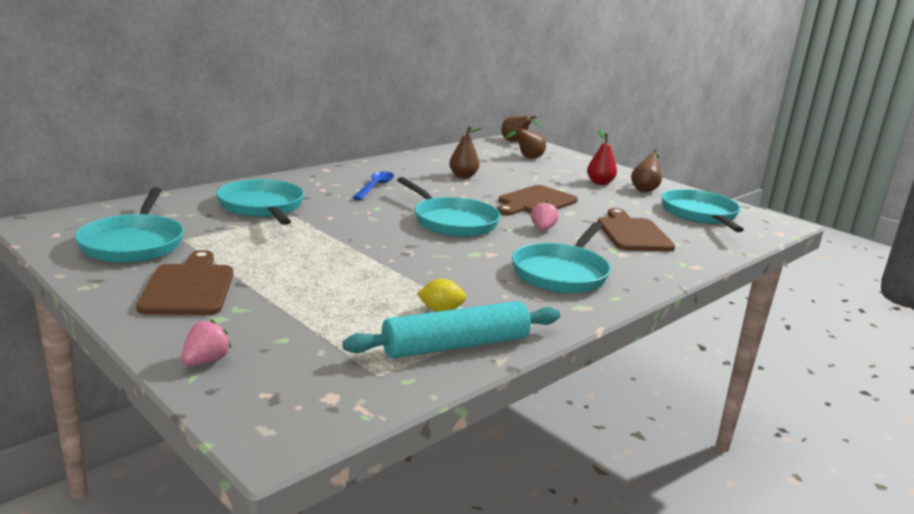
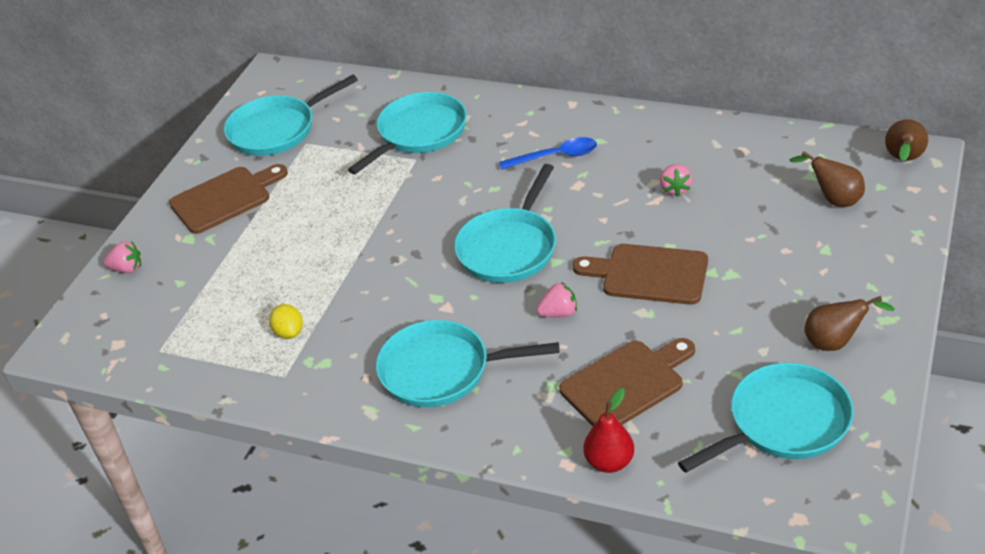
camera: 70 degrees right, 20 degrees up
turquoise rolling pin [342,301,560,359] -> none
brown pear [449,126,484,178] -> pink strawberry [660,164,692,197]
red pear [587,129,617,185] -> red pear moved to [584,388,634,473]

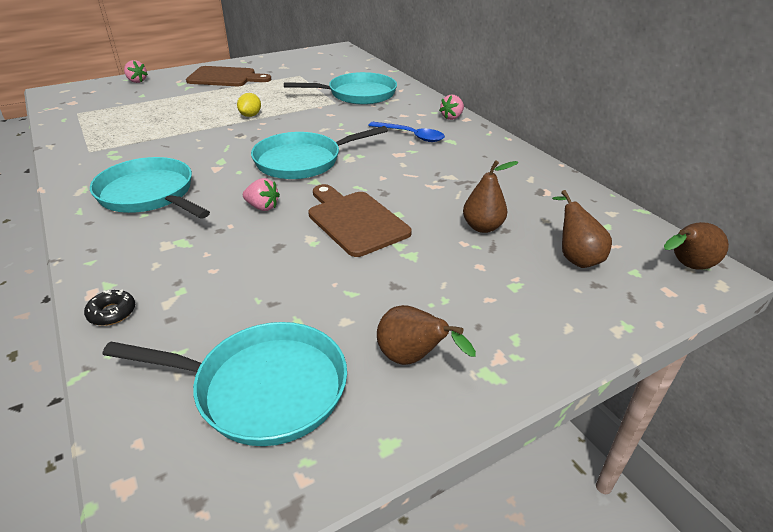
camera: 35 degrees right, 5 degrees down
turquoise pan [224,75,358,156] -> none
yellow lemon [269,304,303,339] -> yellow lemon moved to [237,93,261,117]
brown cutting board [559,338,695,426] -> none
red pear [584,388,634,473] -> black donut [84,289,135,326]
pink strawberry [660,164,692,197] -> pink strawberry moved to [439,95,464,120]
none -> brown pear [463,160,518,233]

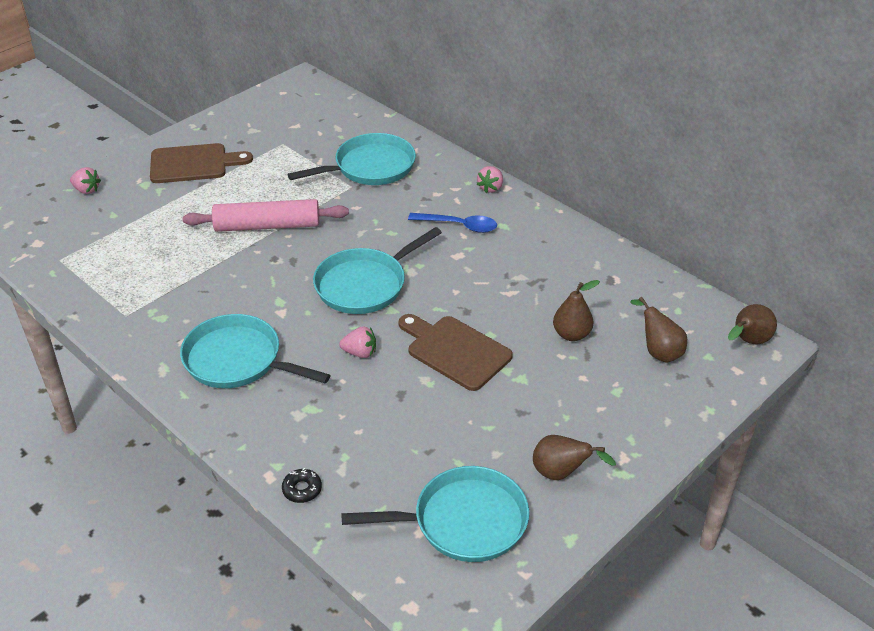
camera: 15 degrees left, 5 degrees up
yellow lemon [237,93,261,117] -> pink rolling pin [182,199,349,232]

